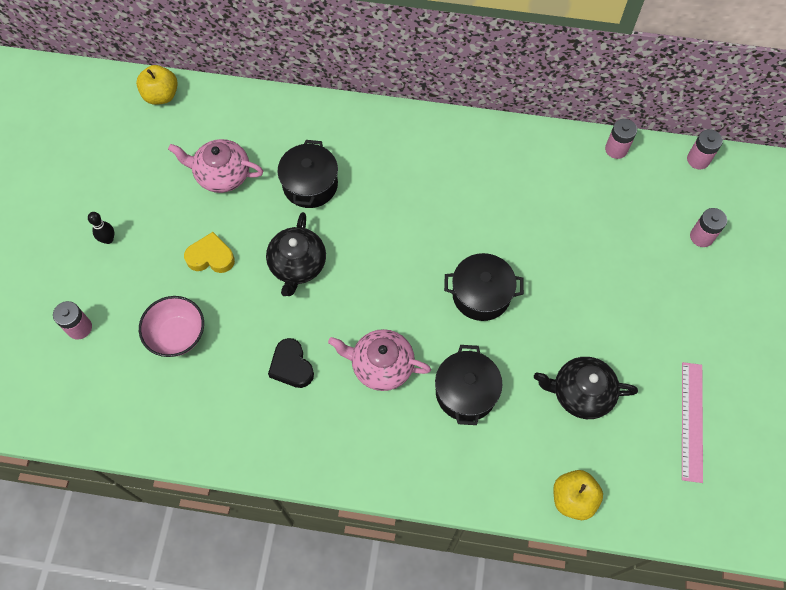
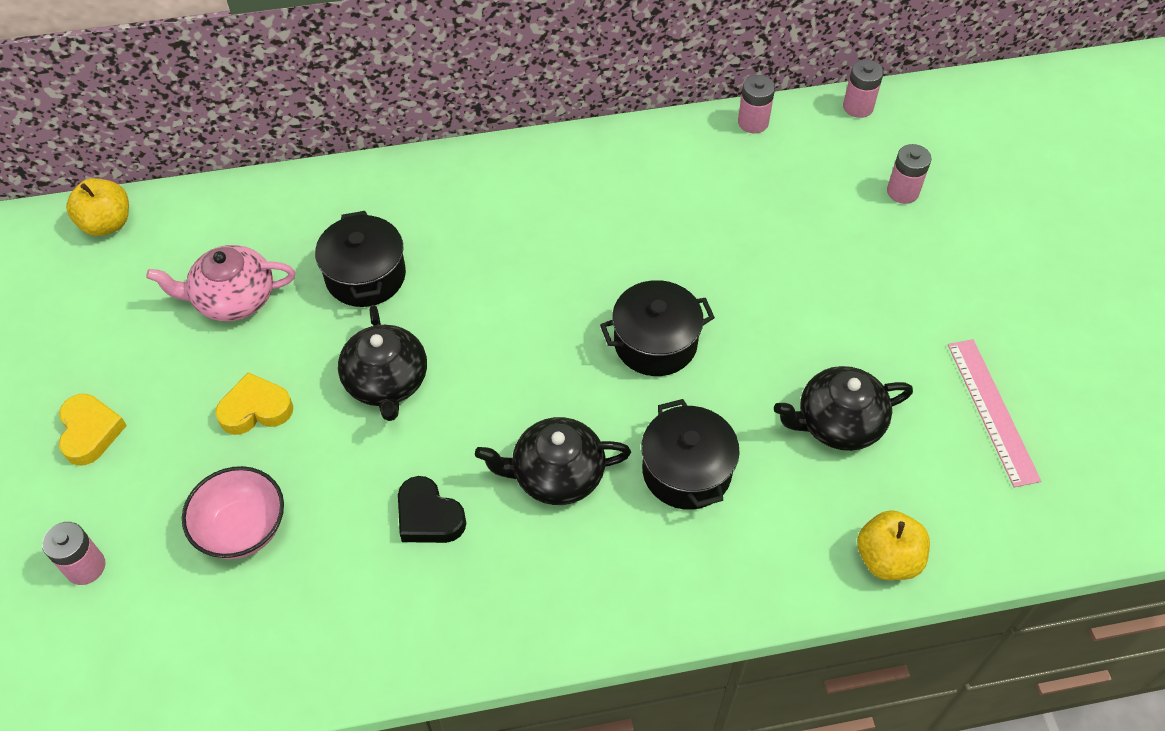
camera: 20 degrees left, 10 degrees down
black bowling pin [88,212,114,244] -> yellow heart [59,394,127,466]
pink teapot [328,329,431,391] -> black teapot [475,417,631,505]

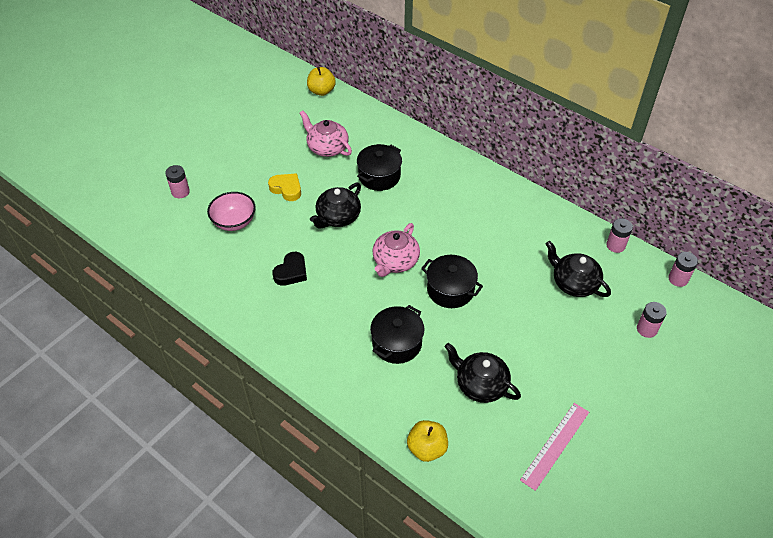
camera: 50 degrees right, 5 degrees down
yellow heart [59,394,127,466] -> none
black heart [398,476,466,543] -> black heart turned 150 degrees counterclockwise [272,252,307,286]
black teapot [475,417,631,505] -> black teapot moved to [546,241,611,297]
none -> pink teapot [373,223,420,277]

